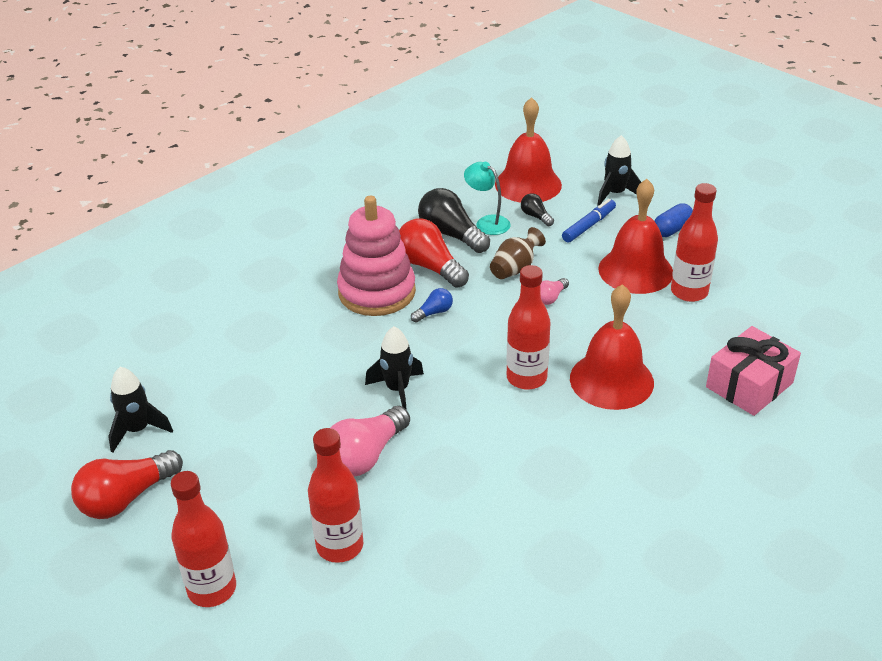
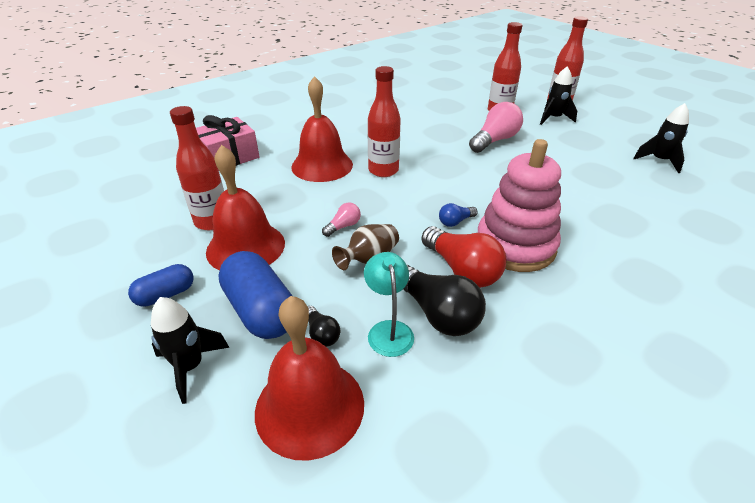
camera: 175 degrees left, 0 degrees up
red light bulb [71,450,183,519] -> none
black rocket [365,326,424,410] -> black rocket moved to [540,66,577,125]
turquoise lamp [464,162,511,235] -> turquoise lamp turned 150 degrees counterclockwise [364,252,414,357]
blue marker [562,199,616,242] -> blue capsule [218,251,292,339]

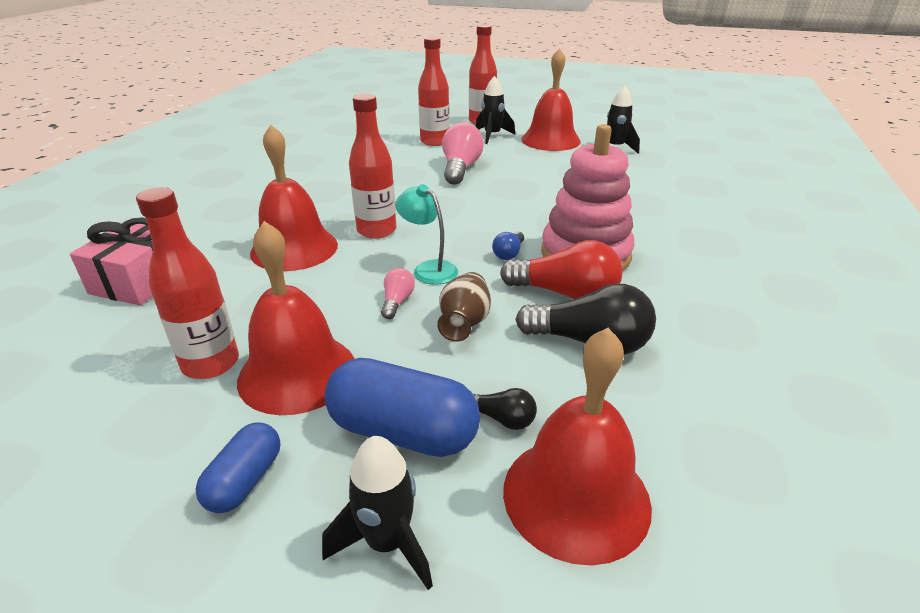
camera: 35 degrees left, 5 degrees down
turquoise lamp [364,252,414,357] -> turquoise lamp moved to [395,184,458,285]
none -> red bell [521,48,581,151]

